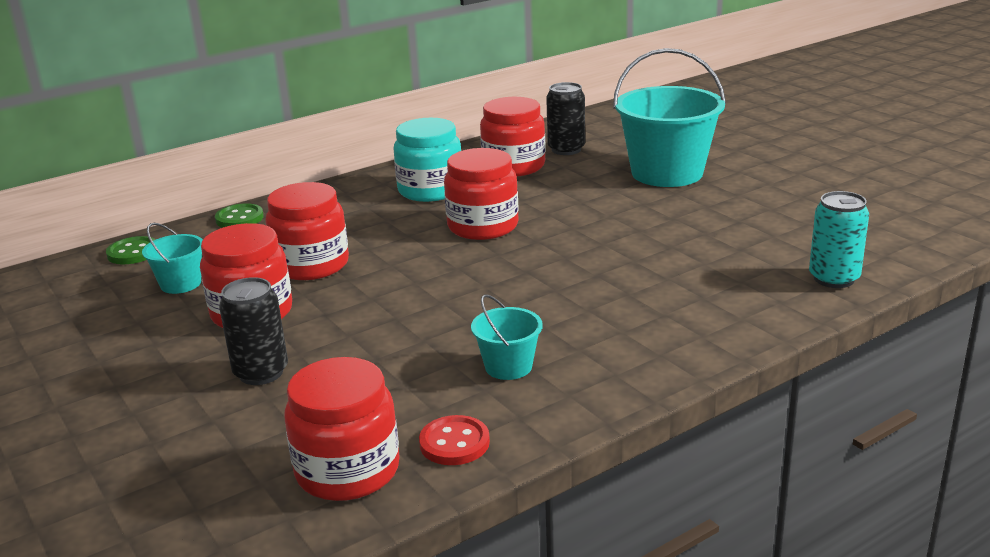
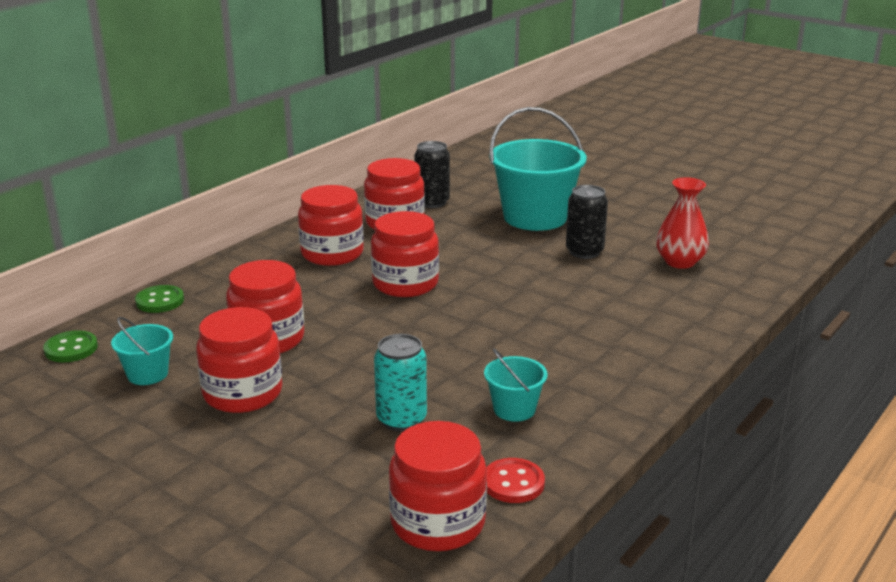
camera: 20 degrees left, 0 degrees up
black can [219,277,288,385] -> black can moved to [566,185,608,259]
turquoise jar [393,118,461,202] -> red jar [298,185,364,266]
turquoise can [809,191,869,288] -> turquoise can moved to [374,334,427,432]
none -> red vase [656,177,709,269]

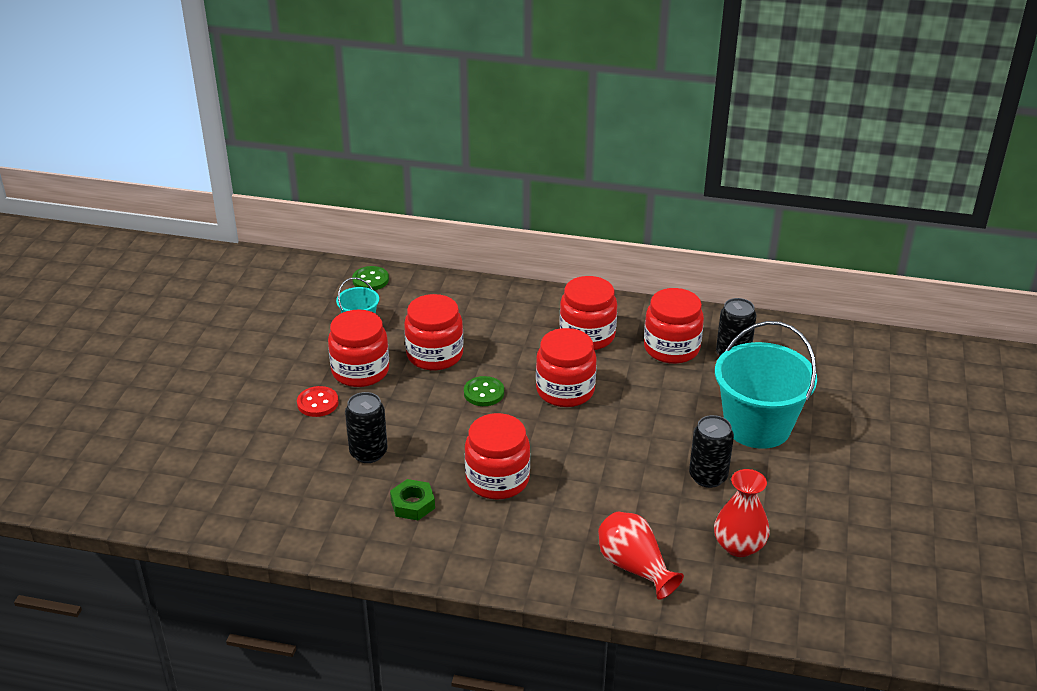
camera: 65 degrees right, 10 degrees up
green button [135,285,184,313] -> green button moved to [464,376,504,406]
turquoise can [374,334,427,432] -> black can [345,392,388,463]
red jar [389,421,487,551] -> red jar moved to [465,413,530,500]
turquoise bucket [484,348,548,422] -> green nut [390,479,435,520]
red button [486,458,545,503] -> red button moved to [297,386,339,417]
none -> red vase [598,511,684,599]

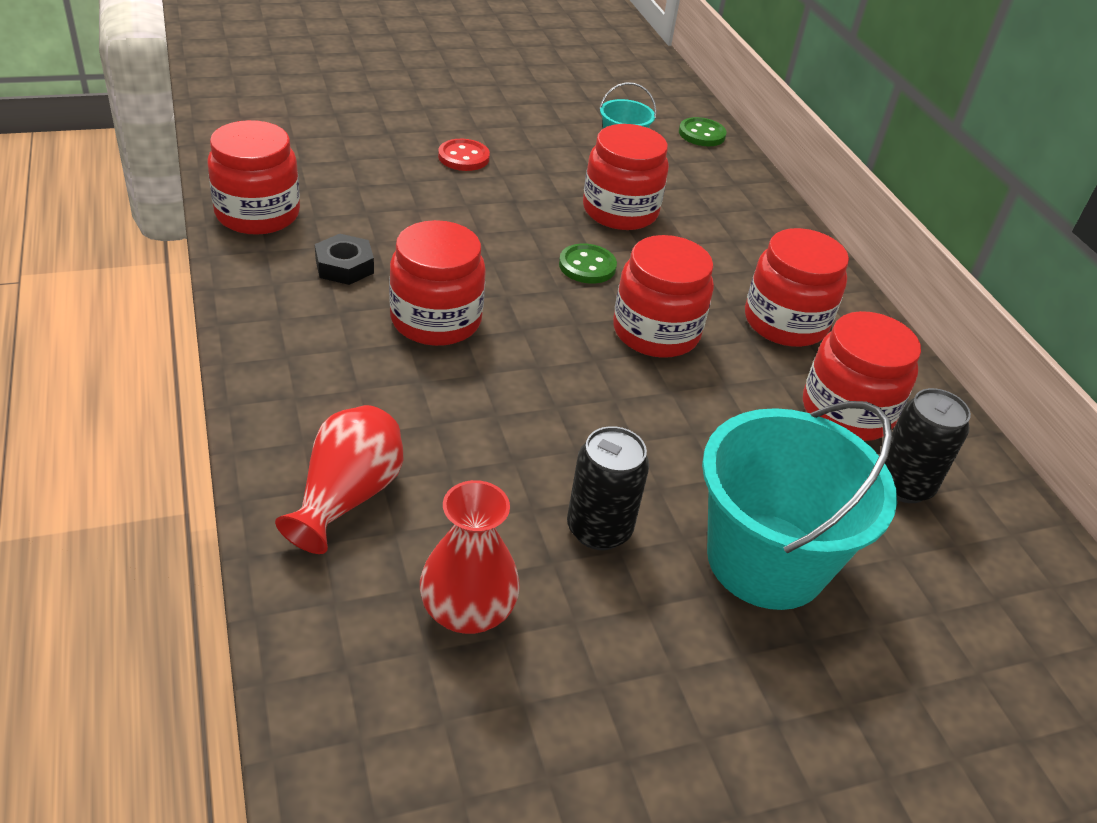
camera: 55 degrees right, 5 degrees up
red jar [328,310,389,387] -> red jar moved to [207,120,300,235]
black can [345,392,388,463] -> none
green nut [390,479,435,520] -> black nut [315,234,374,285]

